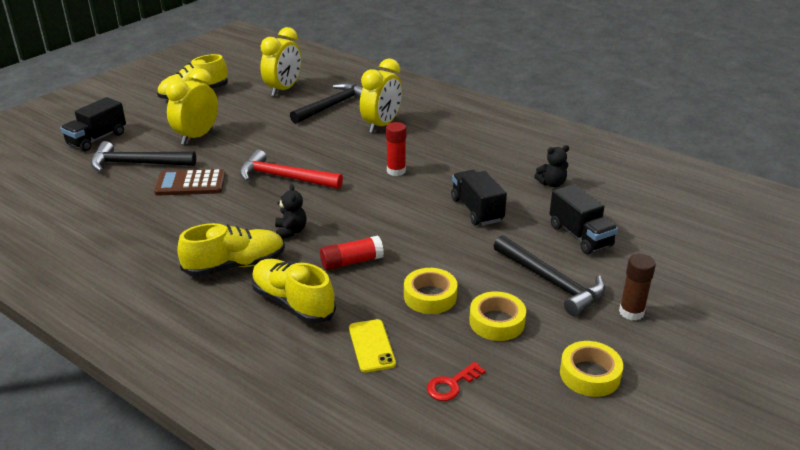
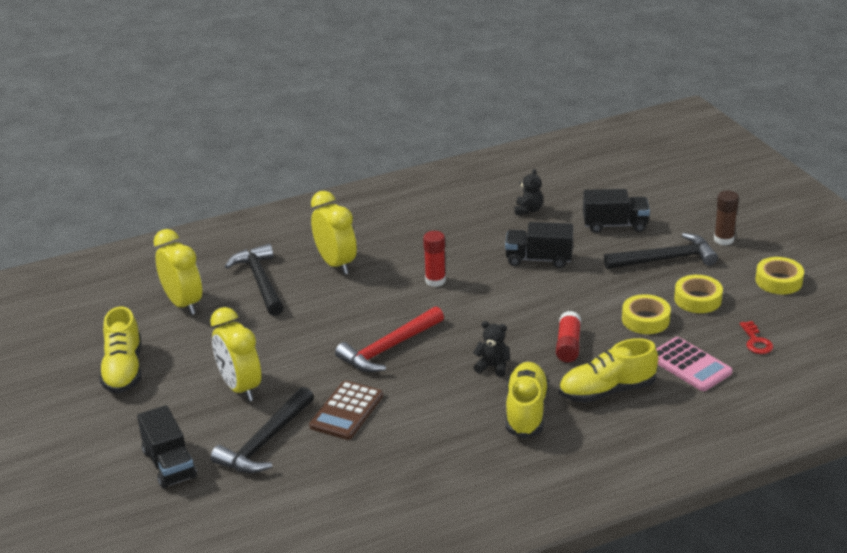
camera: 60 degrees left, 0 degrees up
yellow phone [349,319,396,372] -> pink calculator [656,337,733,391]

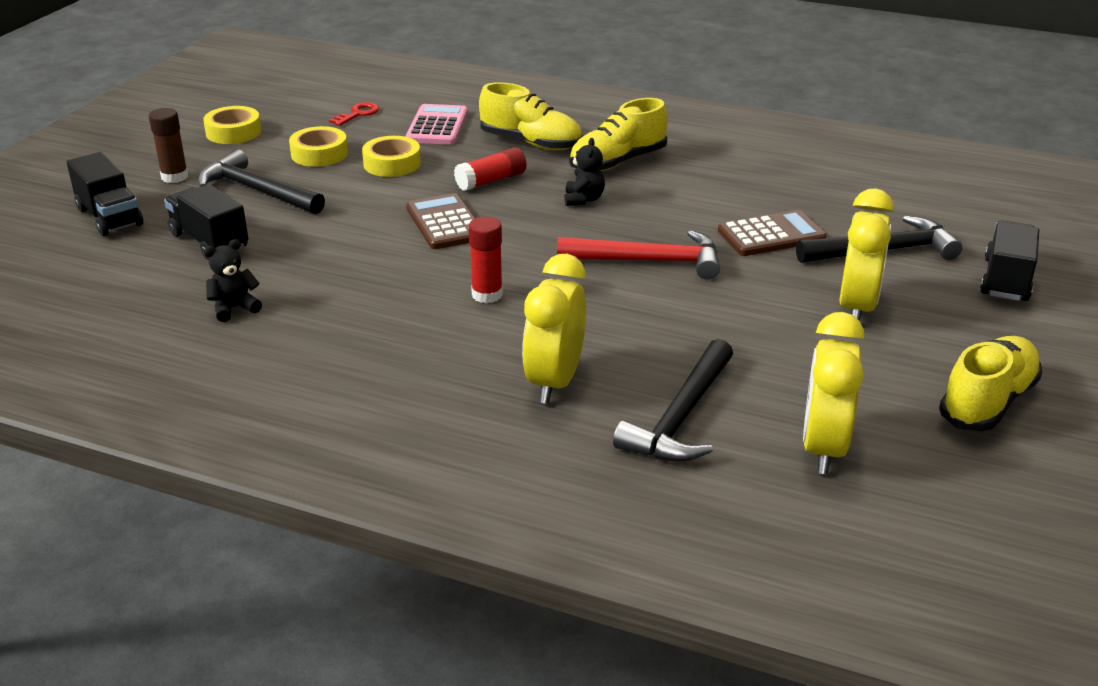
camera: 135 degrees left, 0 degrees up
black teddy bear [473,321,510,377] -> black teddy bear turned 150 degrees counterclockwise [564,138,605,206]
black truck [505,222,573,268] -> black truck moved to [67,152,143,236]
none -> brown calculator [406,193,475,249]

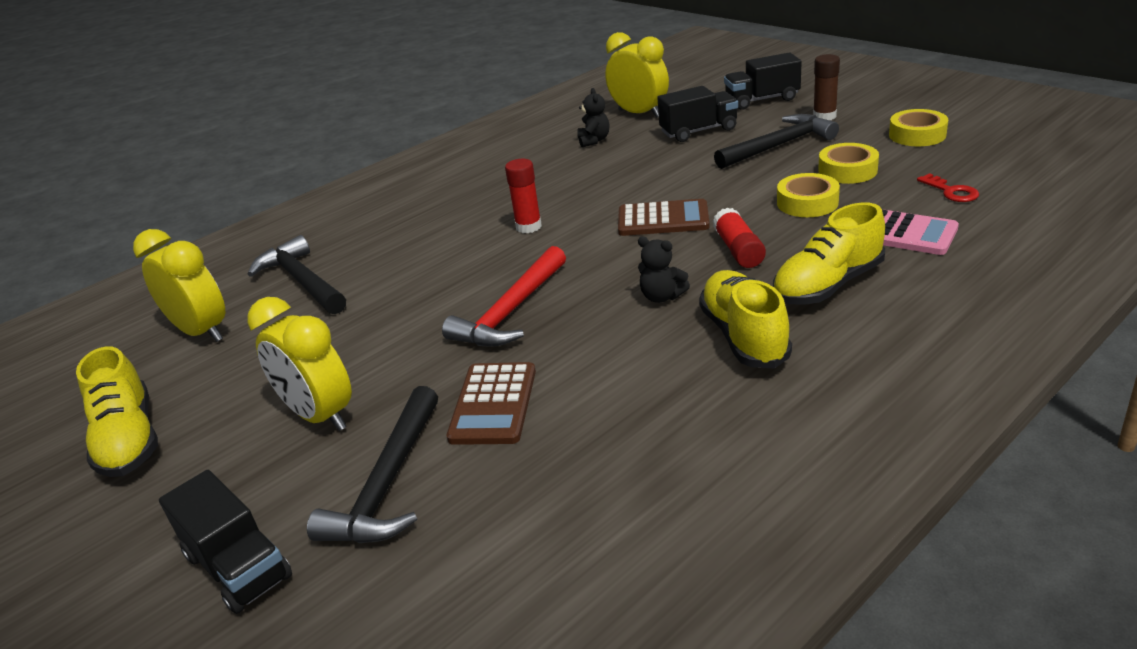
camera: 120 degrees right, 0 degrees up
yellow clock [522,254,586,404] -> yellow clock moved to [605,32,669,118]

